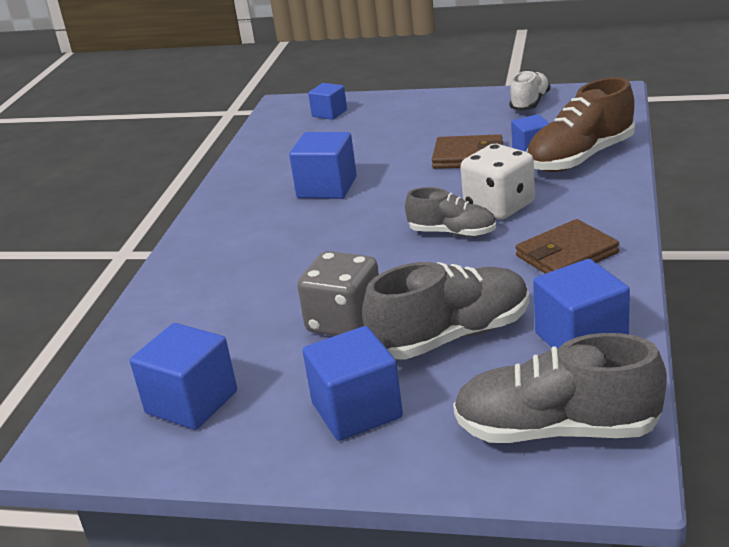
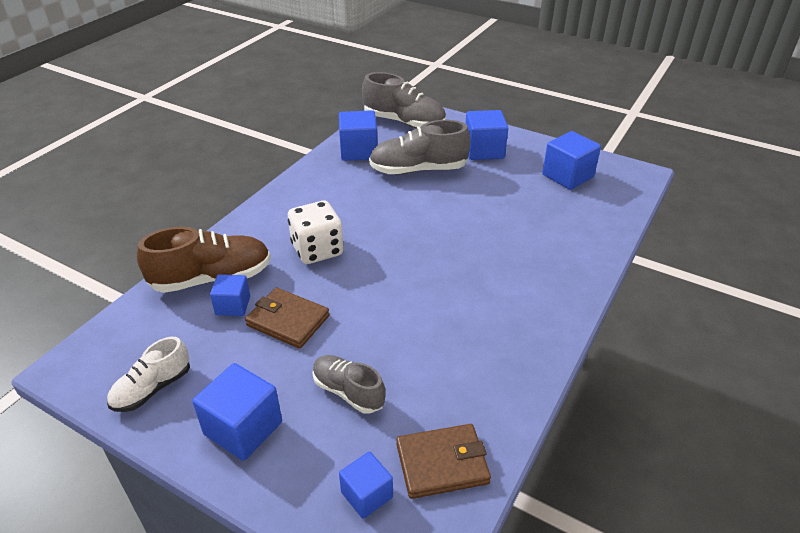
camera: 165 degrees left, 10 degrees up
blue cube [289,132,357,199] -> blue cube moved to [192,363,282,461]
grey dice [297,251,379,336] -> none
grey shoe [405,187,496,237] -> grey shoe moved to [312,355,385,414]
brown wallet [516,219,619,274] -> brown wallet moved to [396,424,491,499]

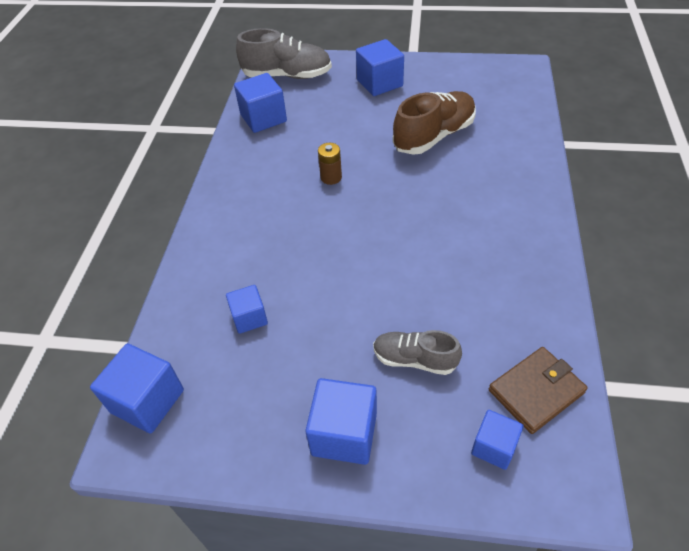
camera: 20 degrees left, 10 degrees up
white shoe [107,337,190,412] -> none
brown shoe [137,227,271,293] -> brown shoe moved to [393,91,476,155]
brown wallet [245,288,330,349] -> none
white dice [288,201,344,264] -> none
grey shoe [369,120,471,175] -> none
blue cube [542,131,601,190] -> blue cube moved to [90,343,184,433]
none -> brown battery [318,143,342,185]

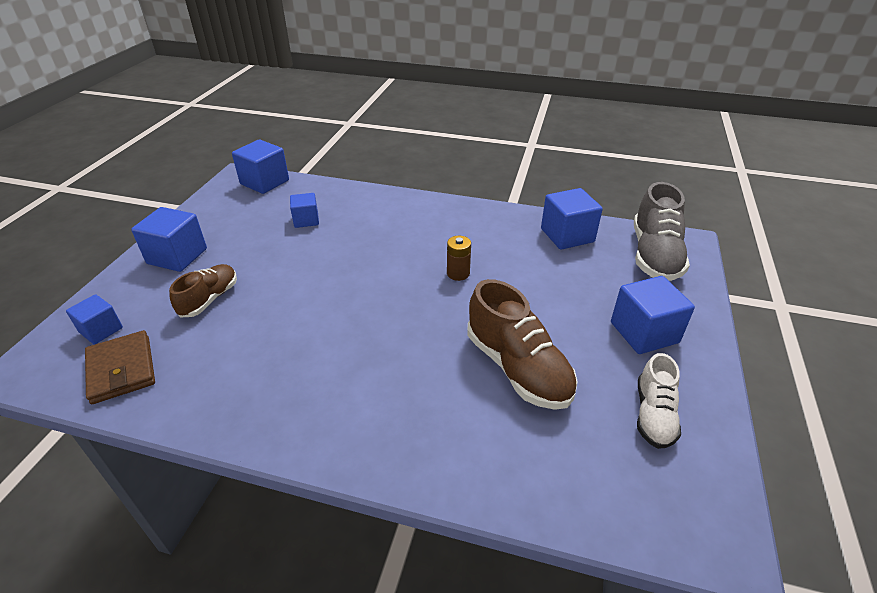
camera: 95 degrees right, 10 degrees down
grey shoe [373,330,462,375] -> brown shoe [169,264,237,317]
none -> white shoe [637,353,681,449]

